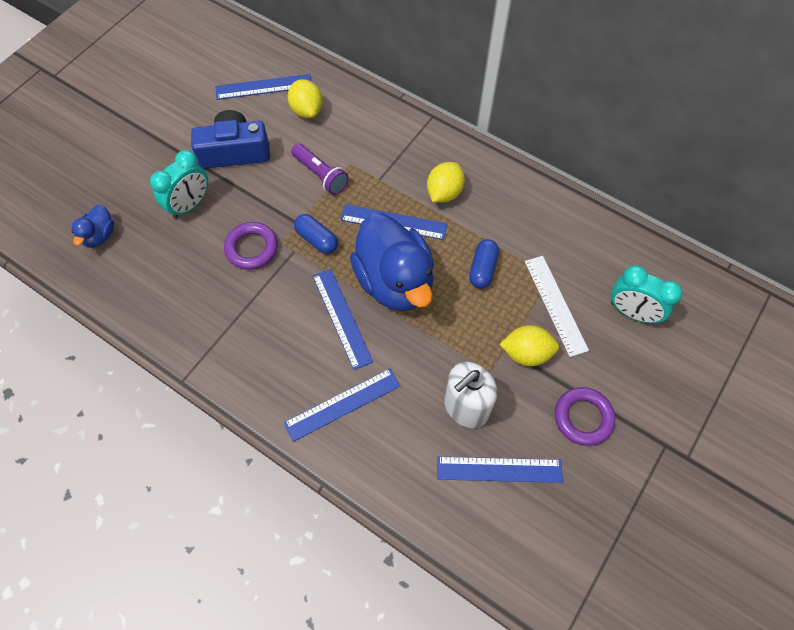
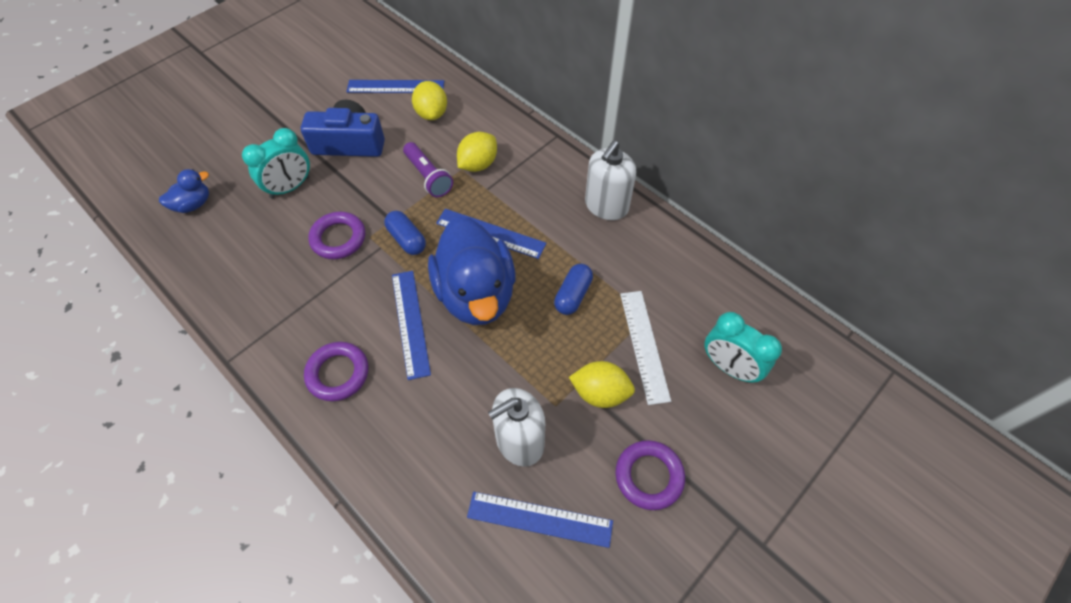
camera: 10 degrees right, 5 degrees down
blue duck [71,205,114,248] -> blue duck turned 150 degrees counterclockwise [159,169,209,213]
blue ruler [284,369,400,442] -> none
yellow lemon [427,162,465,203] -> yellow lemon moved to [457,132,497,172]
none -> purple ring [304,342,368,401]
none -> white soap dispenser [585,140,636,220]

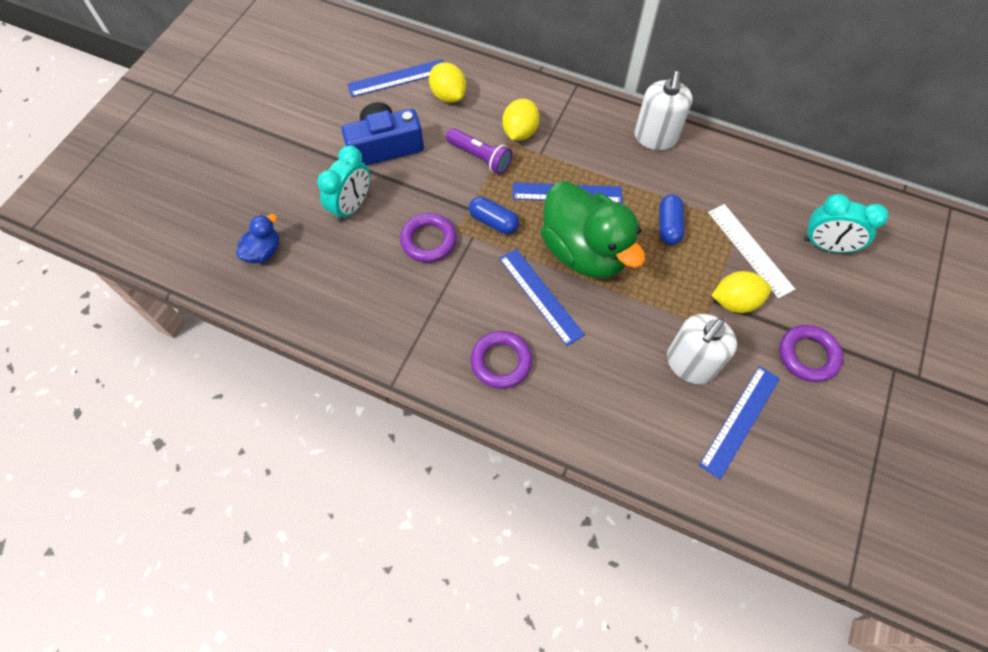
camera: 20 degrees left, 5 degrees up
blue duck [428,216,515,325] -> green duck [540,181,645,278]
blue ruler [467,492,613,548] -> blue ruler turned 45 degrees counterclockwise [699,366,780,479]

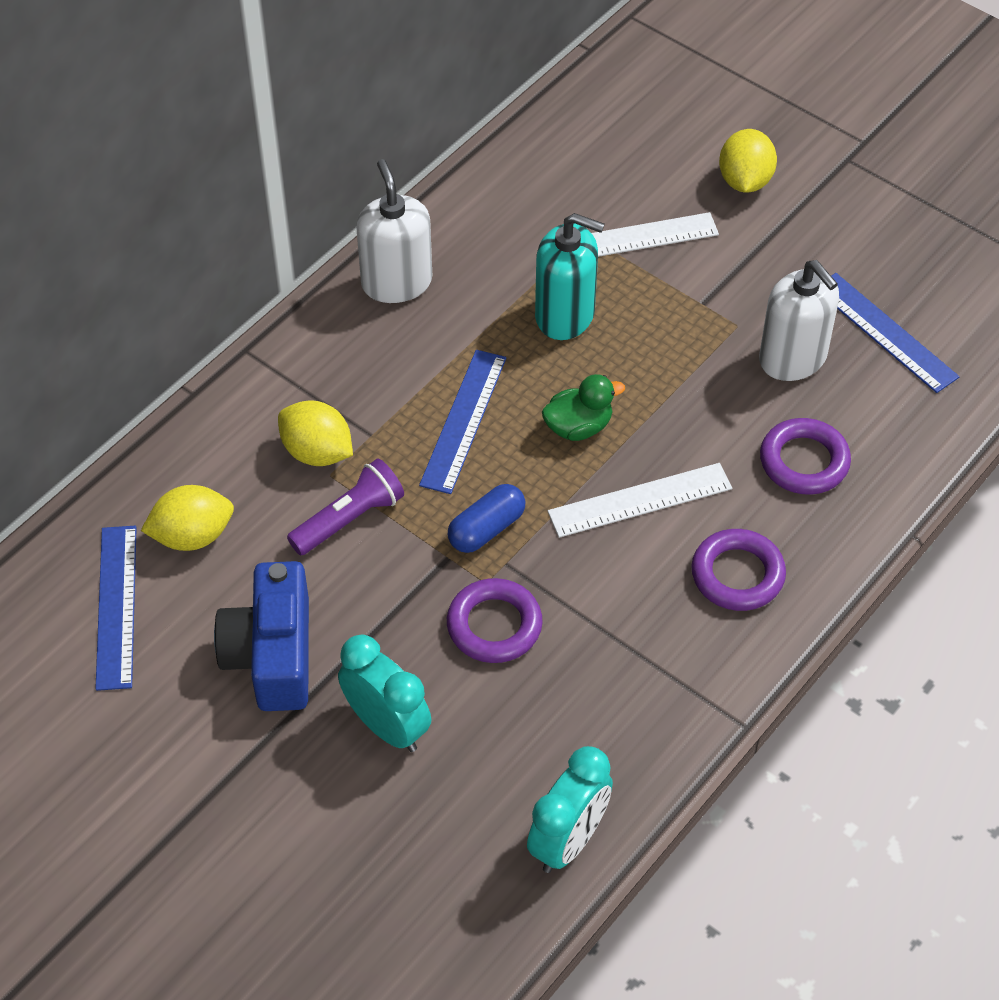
camera: 75 degrees left, 10 degrees down
blue duck [236,214,279,263] -> none
blue ruler [499,249,585,346] -> white ruler [548,463,732,538]
green duck [540,181,645,278] -> green duck [542,374,625,441], size x0.45
white soap dispenser [635,71,692,150] -> white soap dispenser turned 135 degrees counterclockwise [356,159,432,303]
blue capsule [659,194,685,245] -> turquoise soap dispenser [535,213,605,340]
yellow lemon [711,271,771,313] -> yellow lemon moved to [719,129,777,193]
purple ring [779,325,843,382] -> purple ring moved to [760,418,851,495]
turquoise clock [804,194,888,253] -> turquoise clock moved to [527,746,613,873]

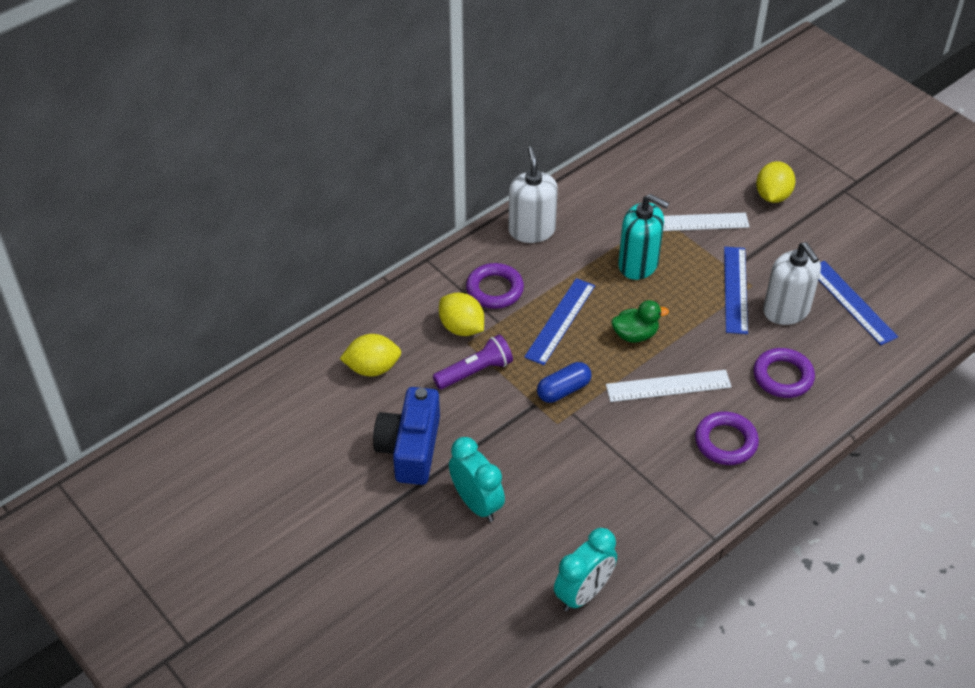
camera: 10 degrees right, 5 degrees down
blue ruler [95,526,137,691] -> blue ruler moved to [724,247,748,334]
purple ring [447,578,543,663] -> purple ring moved to [466,263,524,309]

